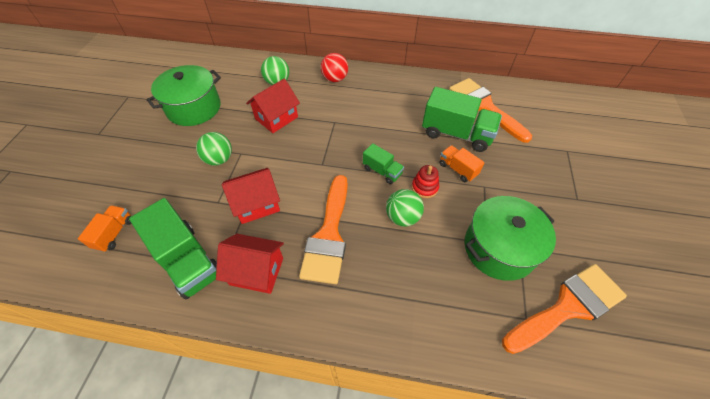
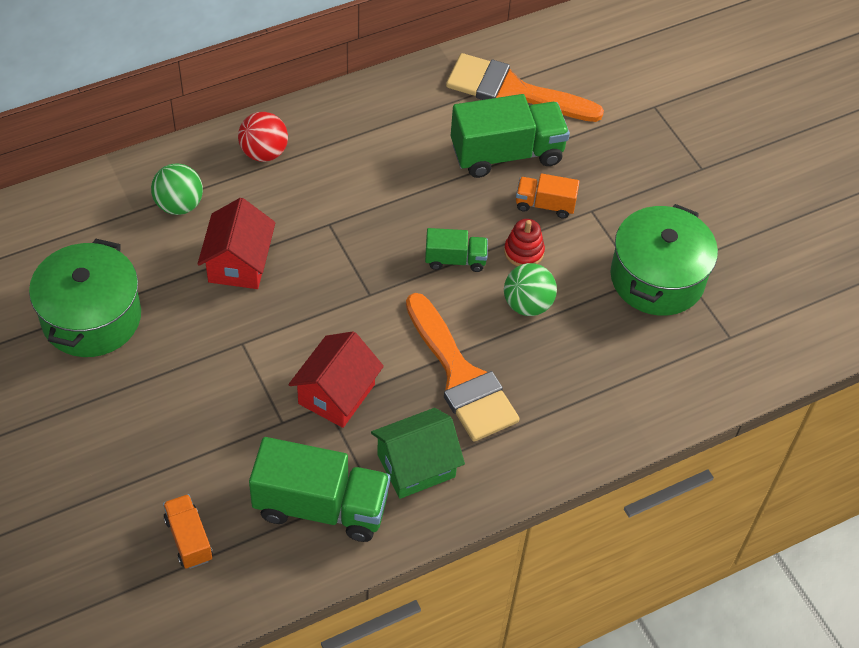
camera: 40 degrees left, 0 degrees up
green ball [196,132,232,166] -> none
red house [216,234,284,294] -> green house [371,408,465,499]
orange brush [502,264,627,354] -> none

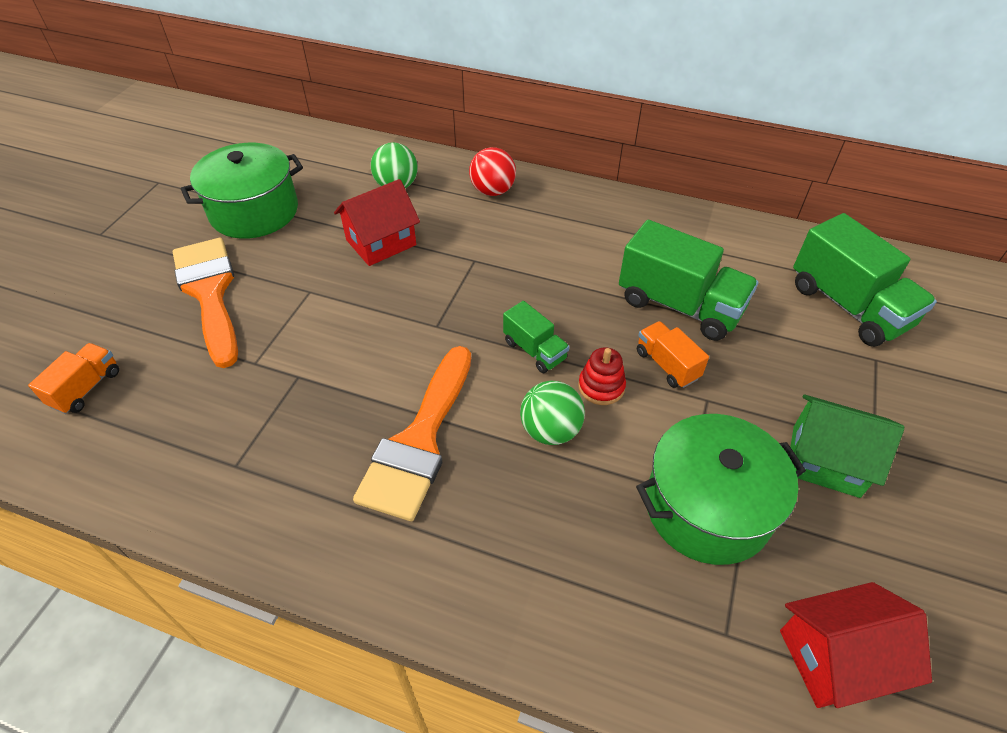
camera: 50 degrees right, 5 degrees down
green truck [249,437,390,542] -> green truck moved to [793,213,937,347]
red house [288,331,384,428] -> red house moved to [780,582,932,708]
green house [371,408,465,499] -> green house moved to [790,395,904,498]
orange brush [446,53,604,122] -> orange brush moved to [173,238,238,368]

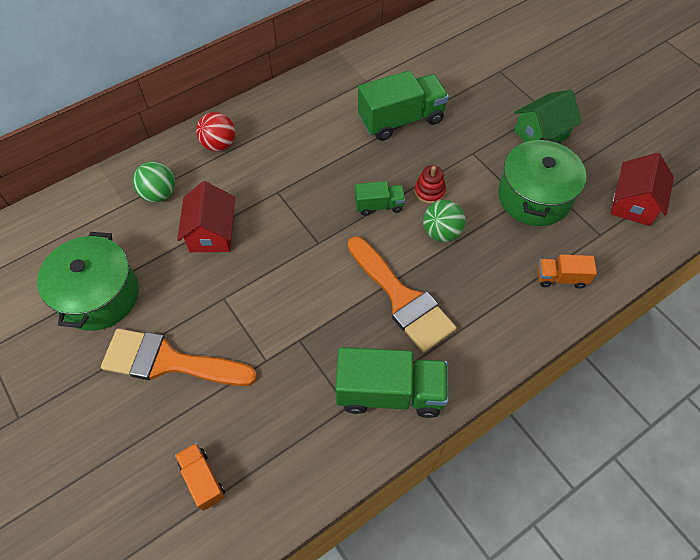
camera: 55 degrees left, 10 degrees up
orange truck [637,321,709,388] -> orange truck moved to [537,255,597,289]
green truck [793,213,937,347] -> green truck moved to [335,347,448,418]

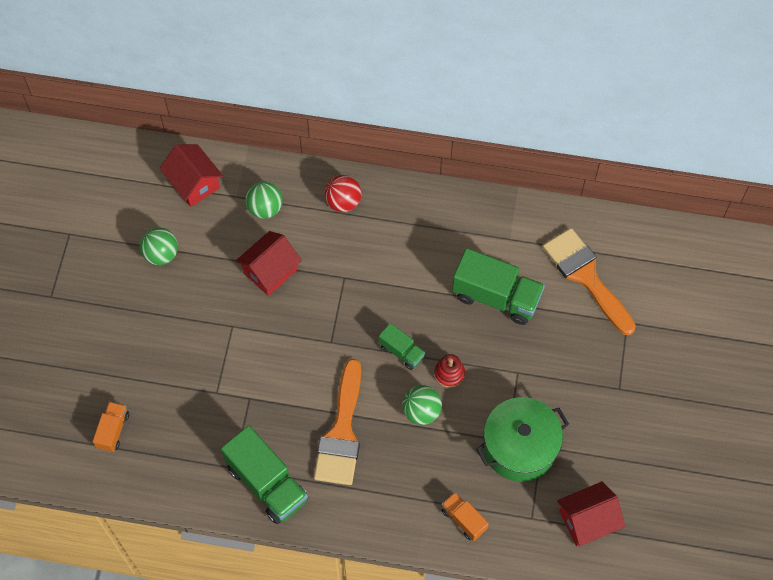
camera: 45 degrees right, 5 degrees up
green pot [37,232,139,331] -> green ball [140,227,178,265]
orange brush [101,328,257,386] -> orange brush moved to [543,228,636,335]
green house [514,90,582,142] -> none
none -> red house [160,144,223,207]

